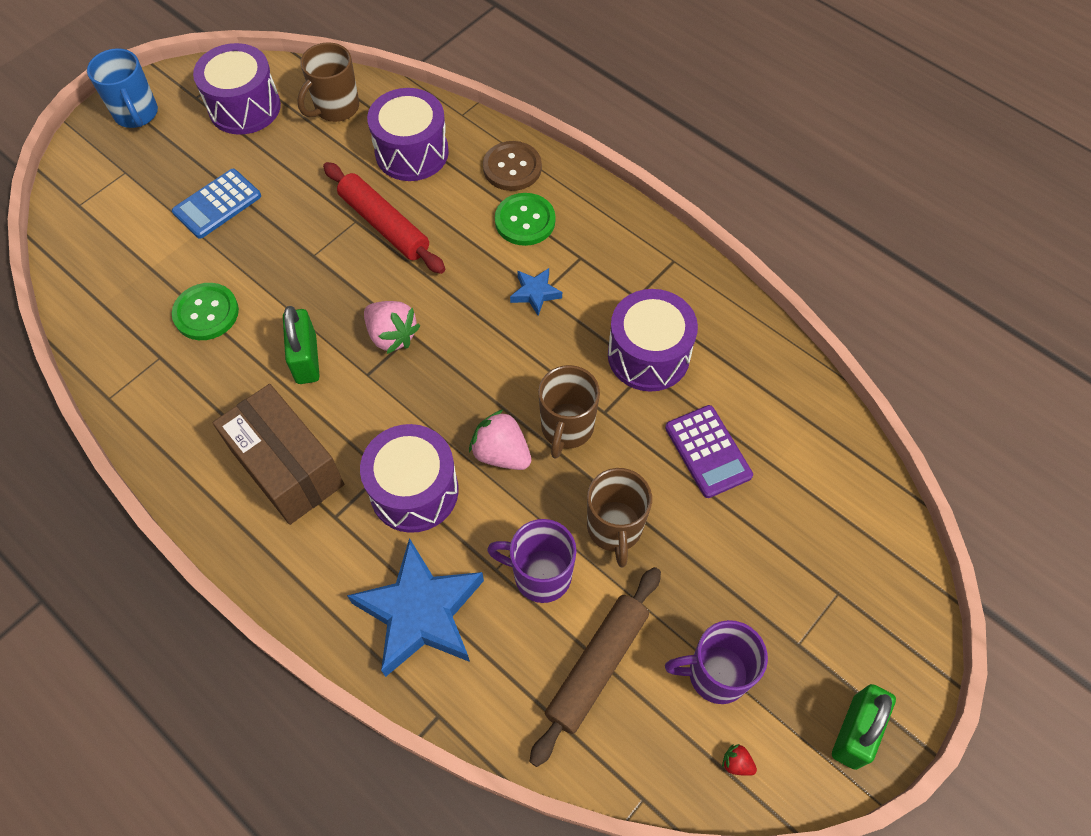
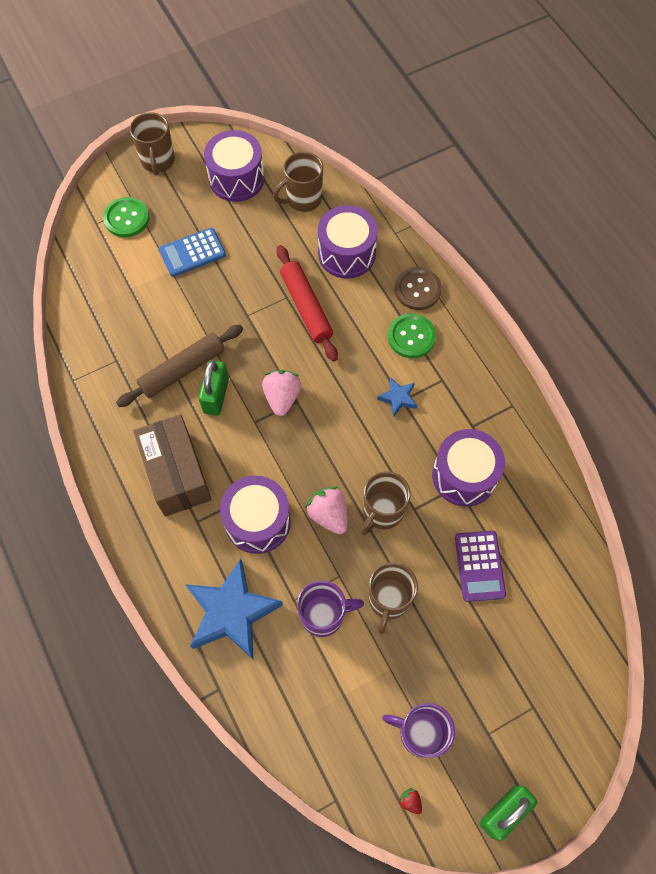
camera: 20 degrees right, 5 degrees up
blue mug [87,48,158,128] -> brown mug [130,113,175,175]
green button [172,283,239,340] -> green button moved to [103,197,149,238]
pink strawberry [364,301,420,354] -> pink strawberry turned 150 degrees counterclockwise [262,370,301,416]
purple mug [487,519,577,603] -> purple mug turned 135 degrees clockwise [297,580,364,637]
brown rolling pin [529,567,661,767] -> brown rolling pin moved to [116,325,243,407]

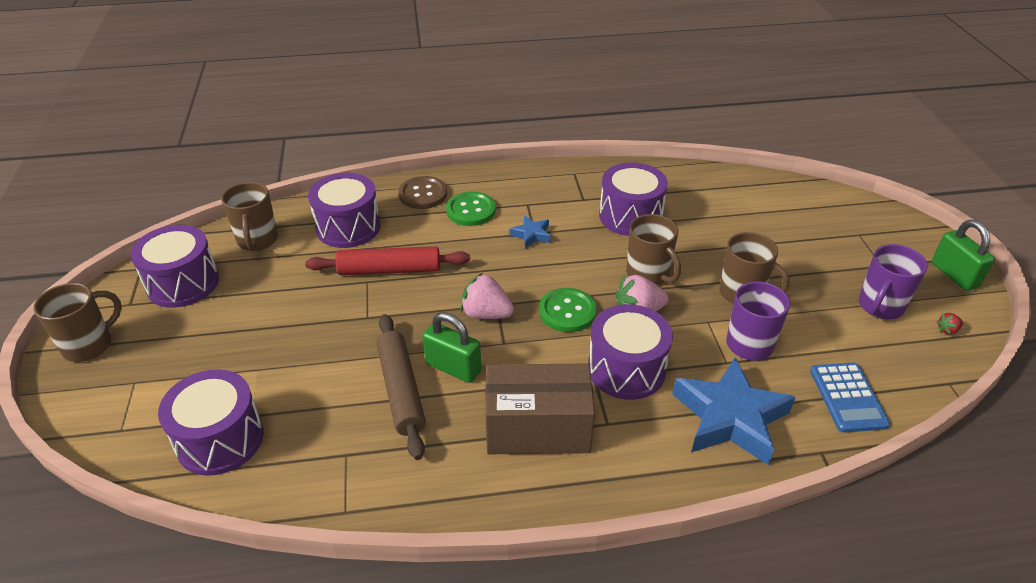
camera: 70 degrees left, 25 degrees down
green button [103,197,149,238] -> green button moved to [539,288,597,332]
brown mug [130,113,175,175] -> brown mug turned 60 degrees counterclockwise [33,283,122,362]
blue calculator [159,228,226,277] -> blue calculator moved to [810,362,890,433]
purple calculator [455,531,506,602] -> none
none -> purple drum [158,369,264,476]

